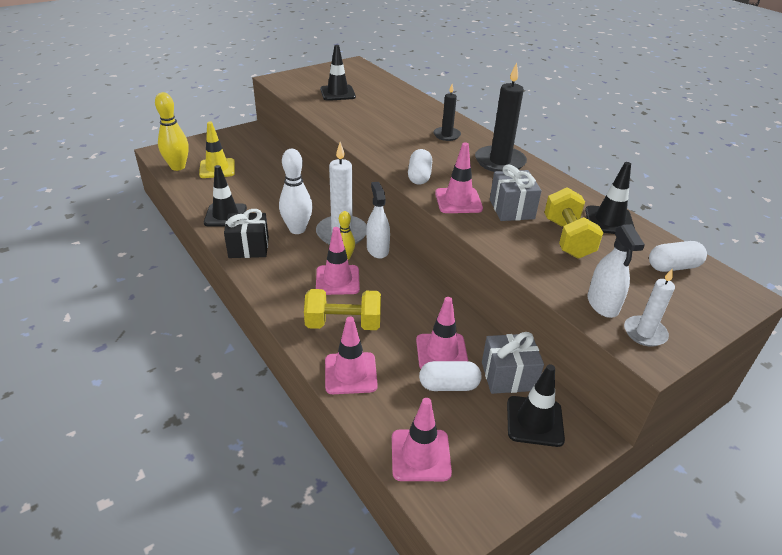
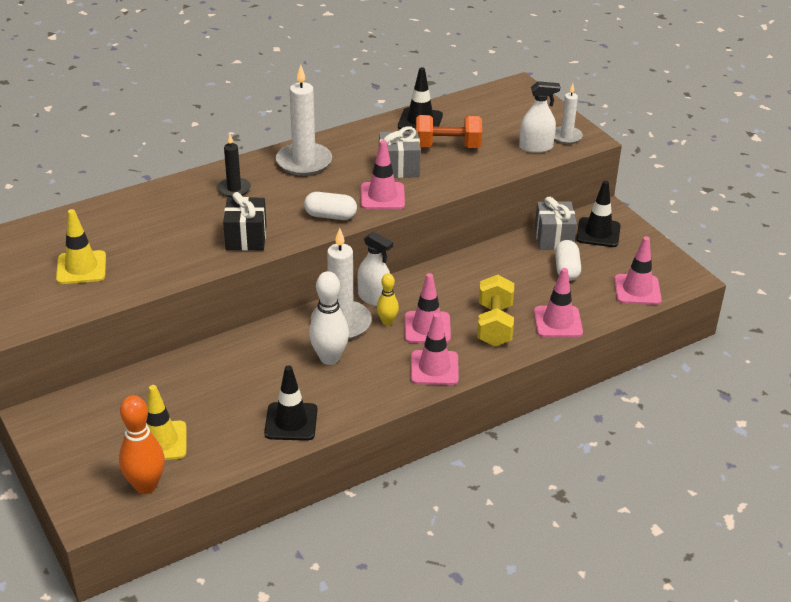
camera: 85 degrees left, 0 degrees up
yellow bowling pin [155,92,189,171] -> orange bowling pin [119,395,165,494]
black gift [224,209,269,258] -> black gift moved to [223,192,267,251]
black traffic cone [320,45,356,101] -> yellow traffic cone [56,209,106,284]
white spray bottle [367,182,390,259] -> white spray bottle turned 135 degrees counterclockwise [357,232,393,306]
pink traffic cone [416,297,469,369] -> pink traffic cone moved to [411,313,459,385]
black candle [475,62,527,172] -> white candle [276,65,332,176]
yellow dumbbell [544,187,603,258] -> orange dumbbell [416,115,482,148]
white capsule [649,241,707,272] -> none

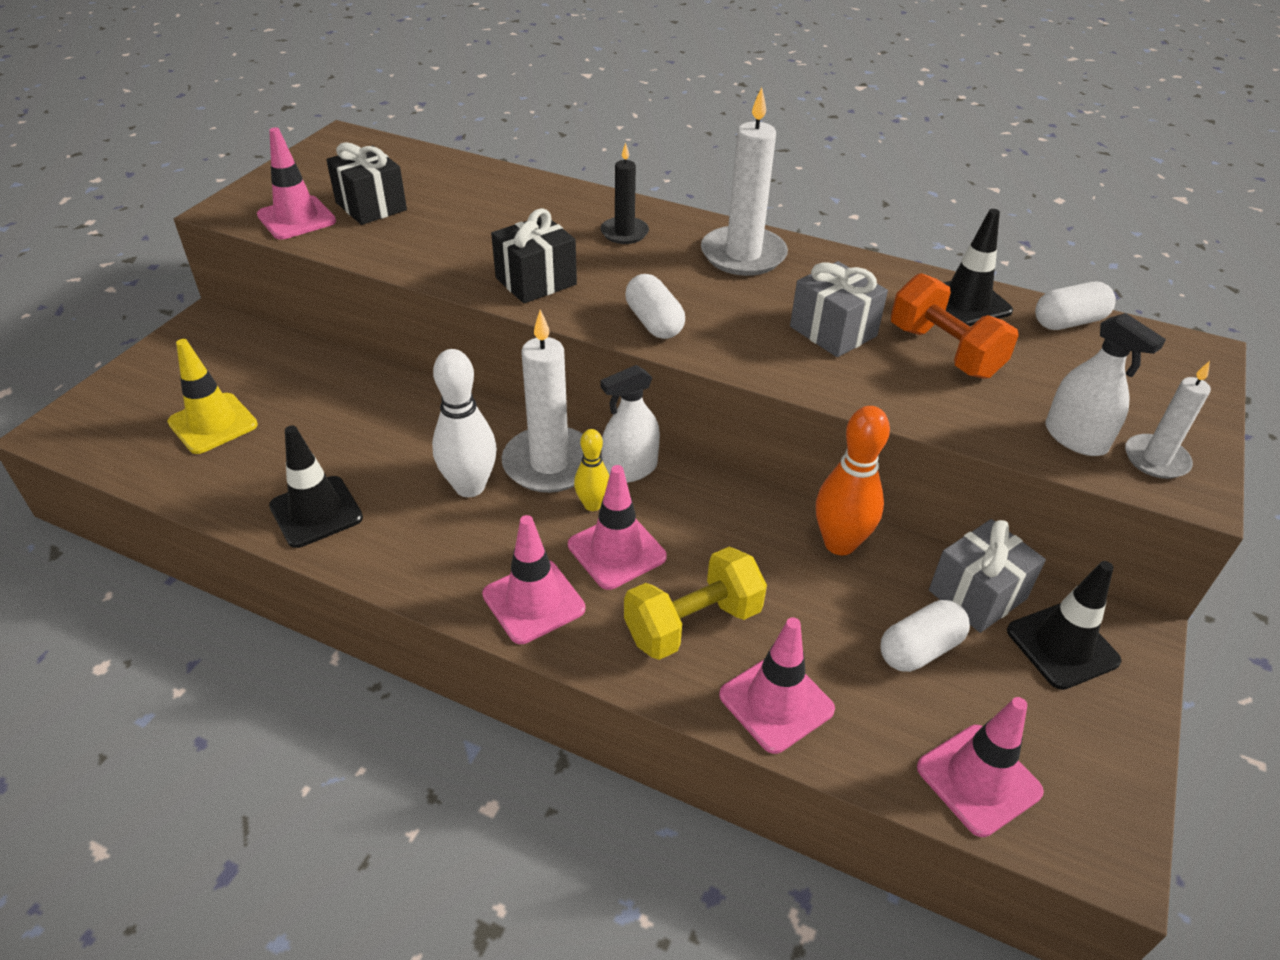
camera: 55 degrees right, 5 degrees up
yellow traffic cone [56,209,106,284] -> black gift [326,142,407,225]
orange bowling pin [119,395,165,494] -> orange bowling pin moved to [816,406,890,555]
white spray bottle [357,232,393,306] -> white spray bottle turned 60 degrees clockwise [601,365,660,483]
pink traffic cone [361,140,405,209] -> pink traffic cone moved to [257,127,336,239]
none -> white capsule [1035,282,1116,330]

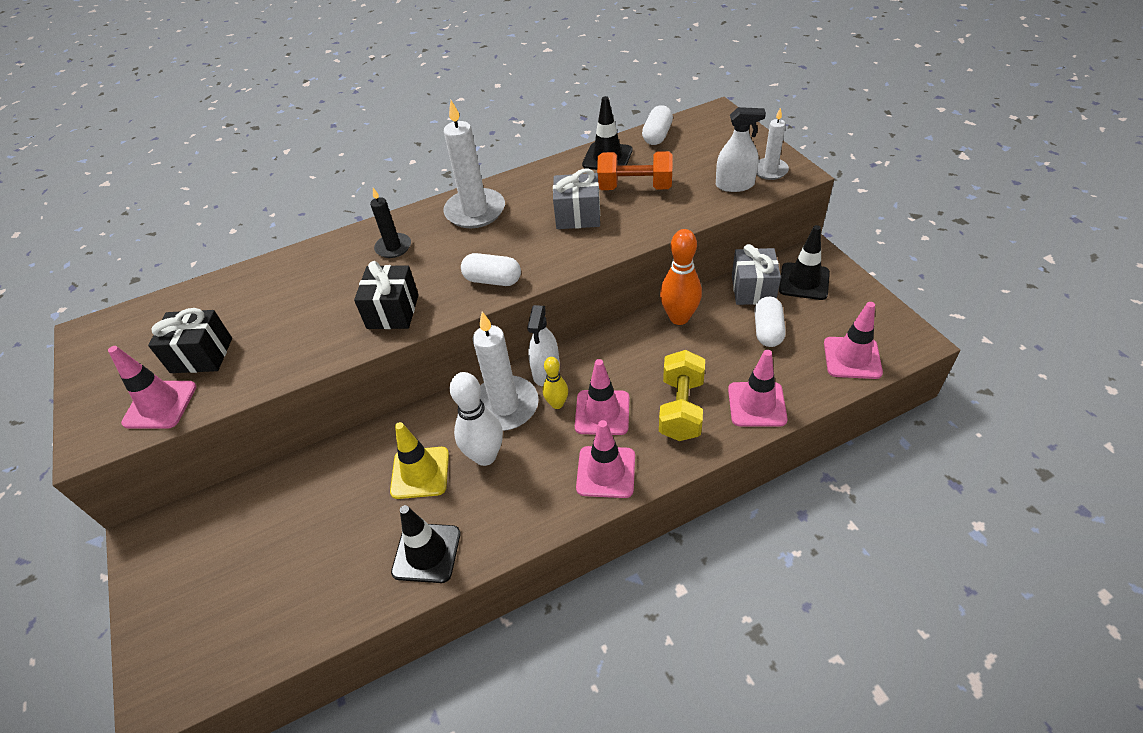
camera: 45 degrees left, 5 degrees up
yellow traffic cone [167,339,258,454] -> yellow traffic cone moved to [390,422,449,499]

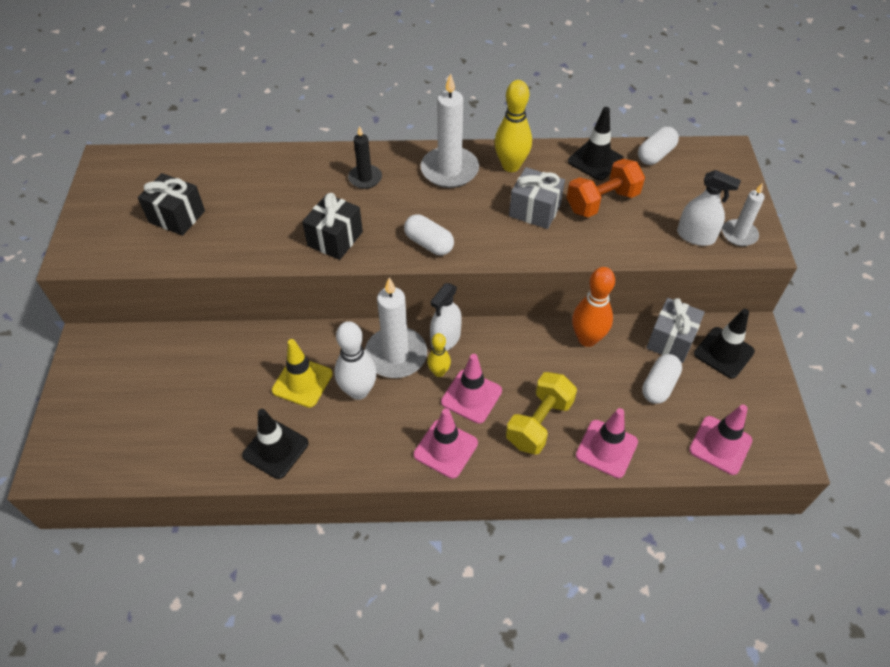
camera: 20 degrees right, 5 degrees up
pink traffic cone [108,346,196,429] -> none
orange dumbbell [597,151,672,190] -> orange dumbbell turned 60 degrees counterclockwise [566,159,645,217]
none -> yellow bowling pin [494,80,532,172]

